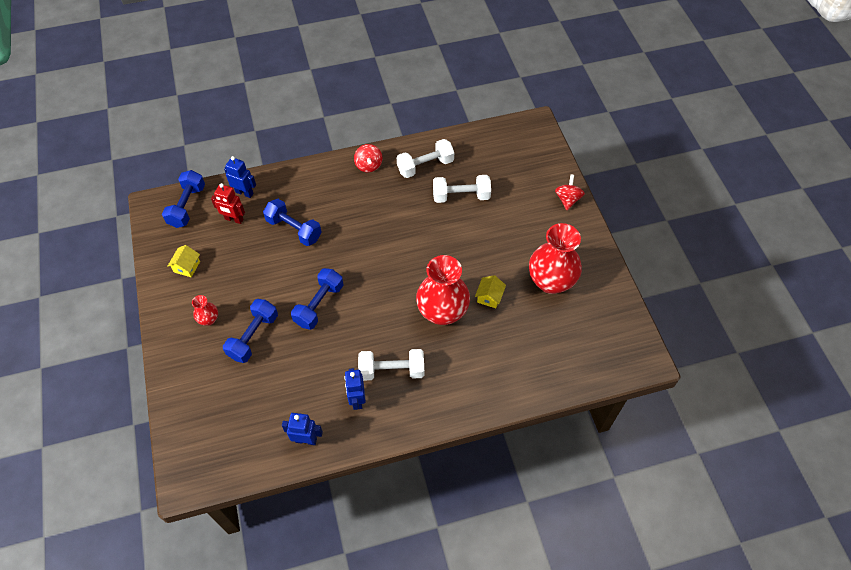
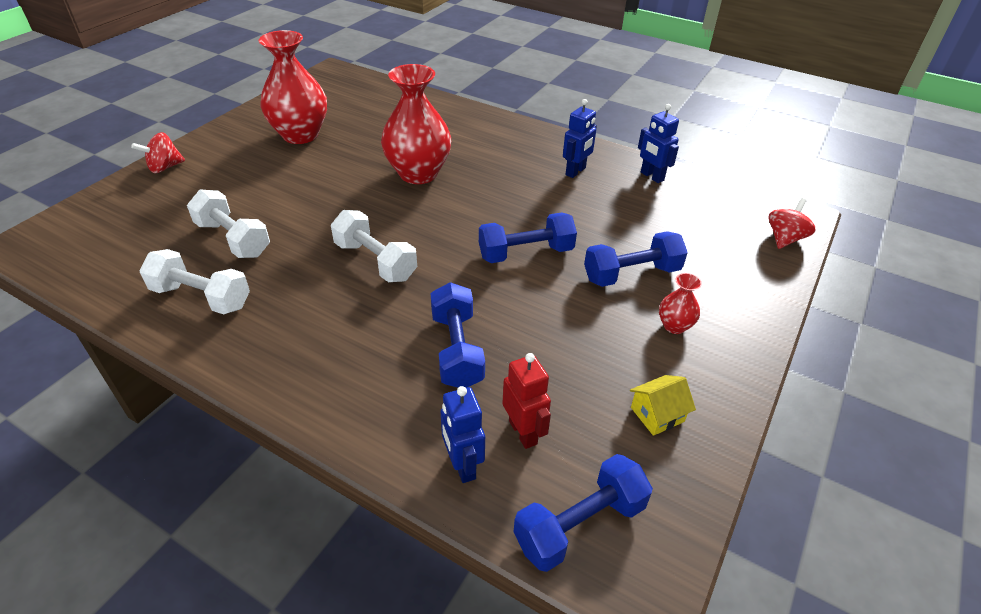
camera: 135 degrees left, 15 degrees down
red spinning top [354,144,382,172] -> red spinning top moved to [769,198,815,249]
white dumbbell [358,349,424,381] -> white dumbbell moved to [331,210,417,282]
yellow house [475,275,506,308] -> none

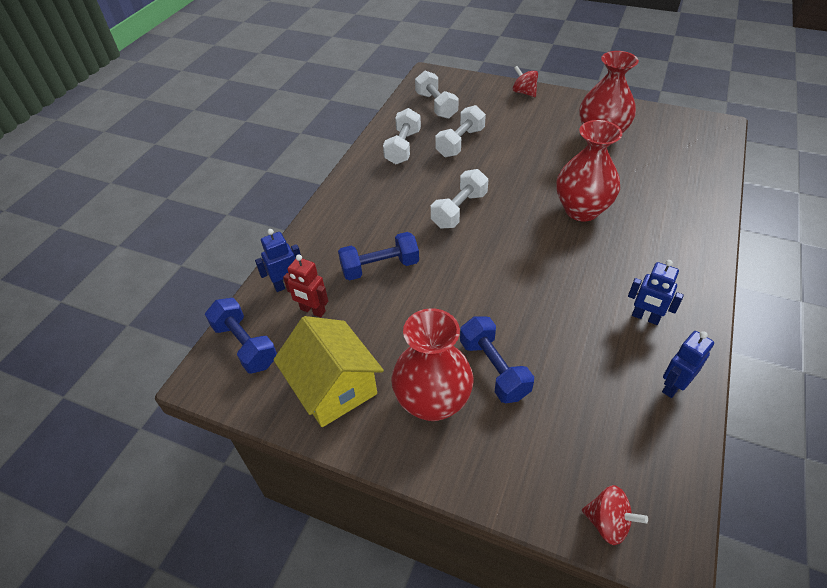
camera: 85 degrees right, 5 degrees up
blue dumbbell [479,212,577,263] -> none
red robot [502,353,551,449] -> red robot turned 60 degrees clockwise [283,254,328,318]
yellow house [630,375,696,436] -> yellow house [274,316,384,427], size x2.17
red vase [659,273,702,334] -> red vase [391,308,473,421], size x2.21
none -> white dumbbell [415,71,459,119]

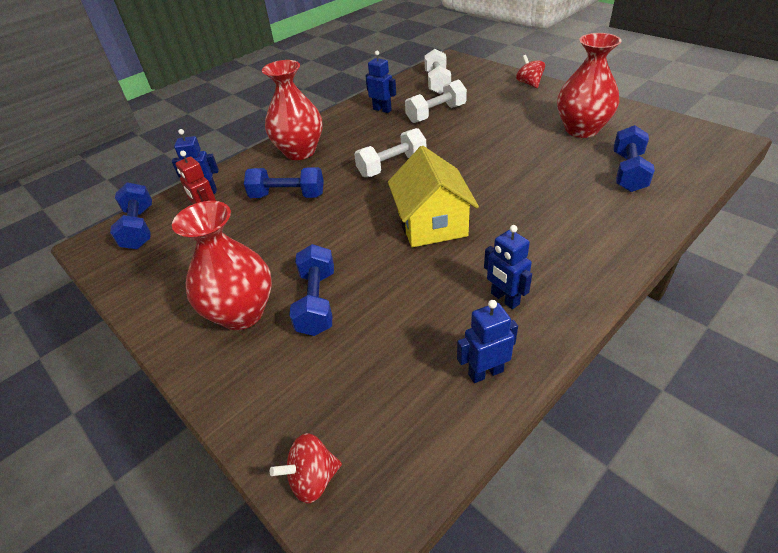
camera: 25 degrees right, 5 degrees down
yellow house [274,316,384,427] -> yellow house moved to [388,146,479,247]
white dumbbell [383,108,421,164] -> blue robot [365,51,396,113]
red vase [556,120,622,221] -> red vase moved to [262,60,323,160]
red spinning top [582,485,648,545] -> red spinning top turned 105 degrees clockwise [270,433,342,503]
none -> blue dumbbell [614,125,655,192]

